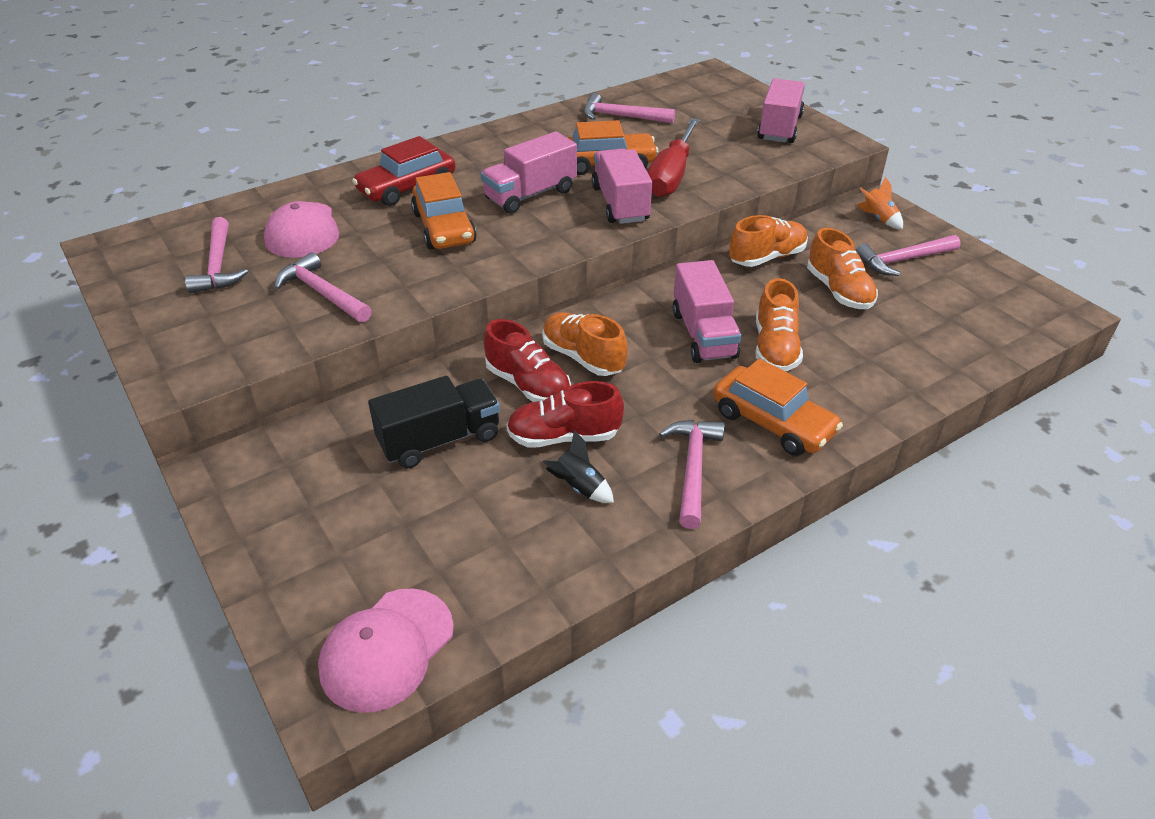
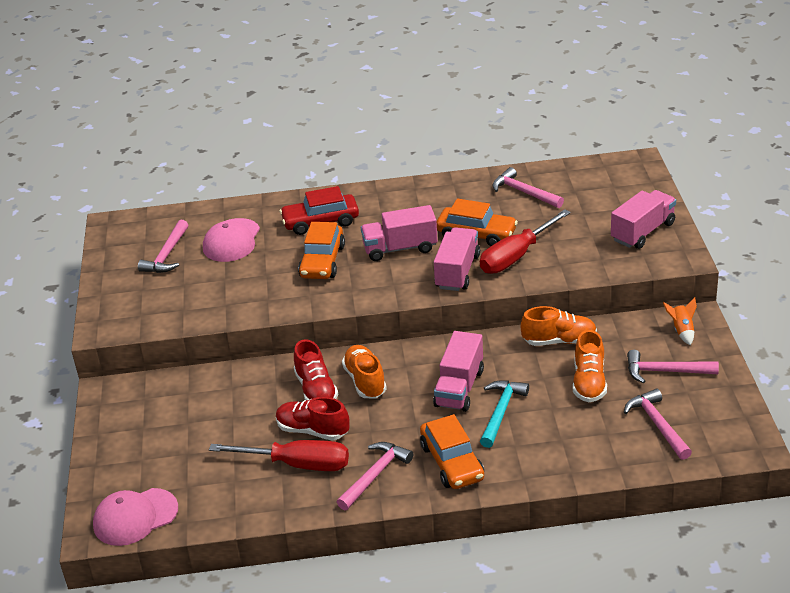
camera: 30 degrees right, 5 degrees down
pink hammer [274,252,372,323] -> pink hammer moved to [624,388,692,460]
black truck [368,376,500,469] -> none
black rocket [543,430,614,503] -> red screwdriver [209,440,349,471]
orange shoe [755,278,803,371] -> turquoise hammer [480,380,529,448]

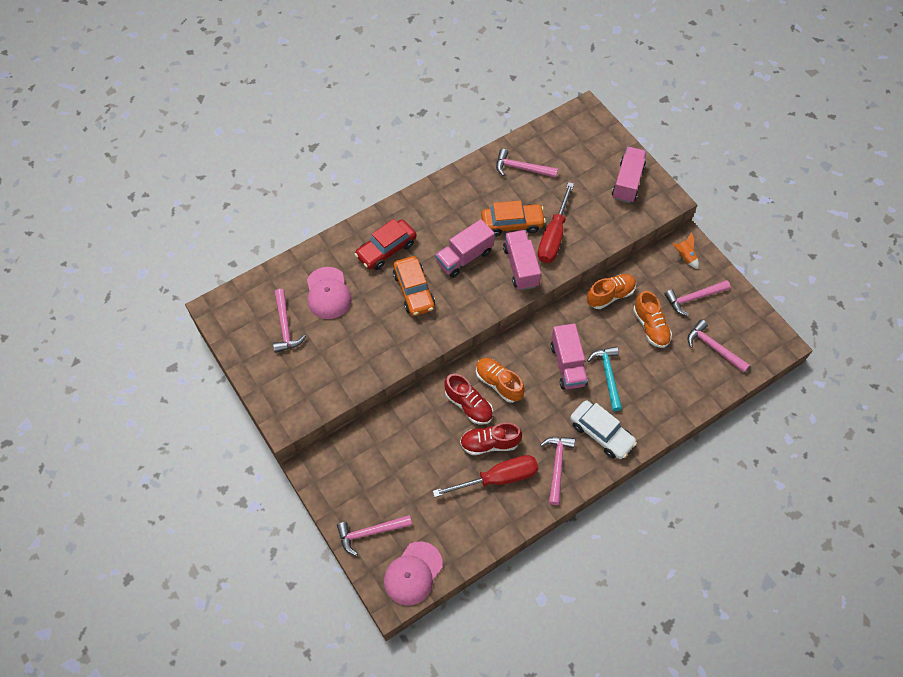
camera: 30 degrees left, 25 degrees up
orange car [420,414,484,489] -> white car [570,400,637,459]
none -> pink hammer [337,515,412,556]

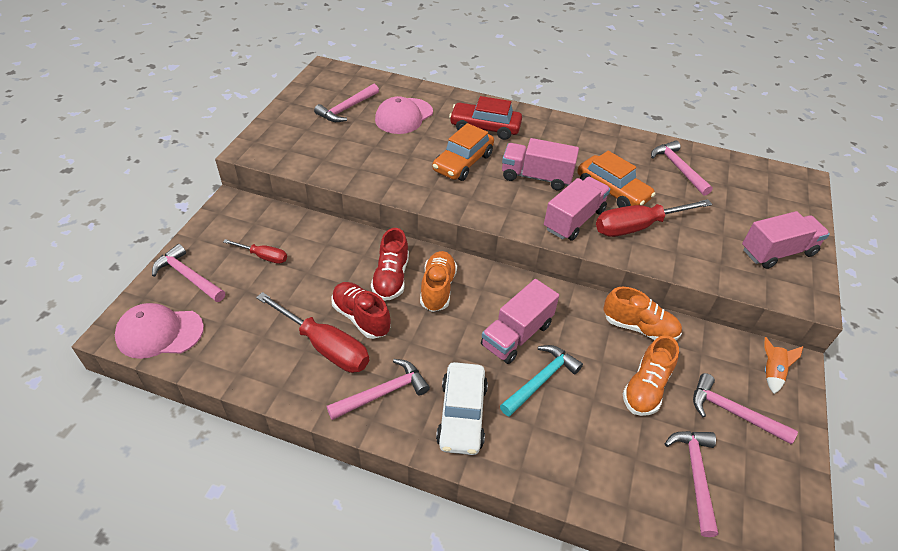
camera: 50 degrees right, 15 degrees down
none -> red screwdriver [223,239,287,264]

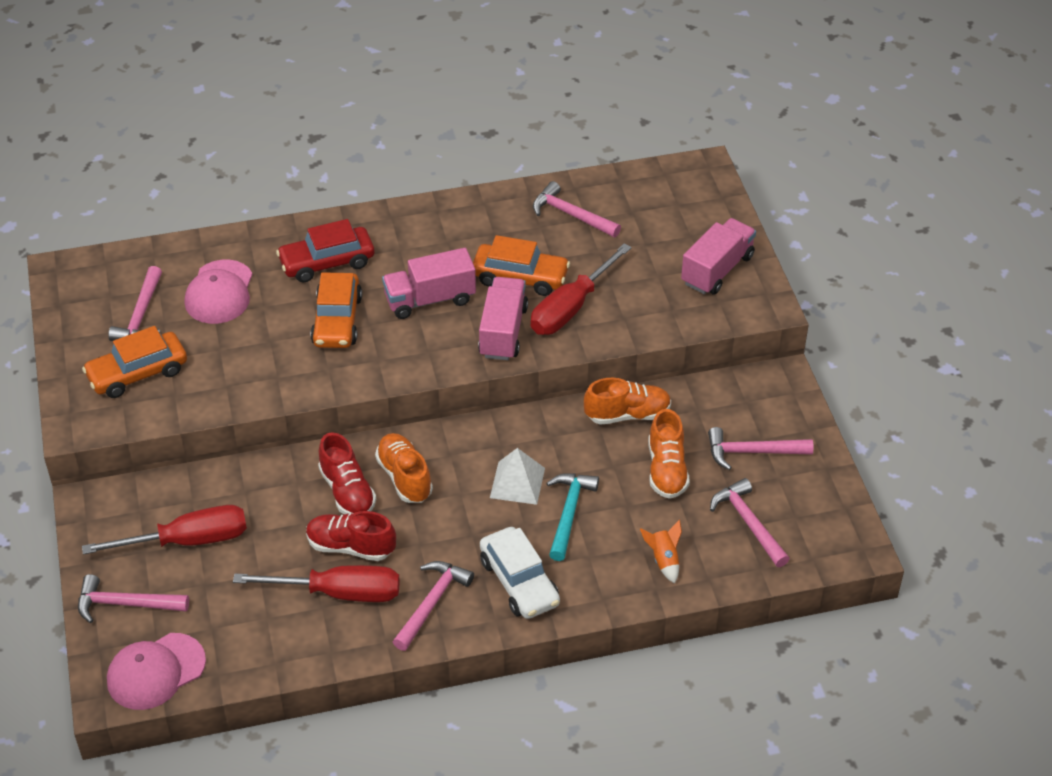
camera: 30 degrees left, 0 degrees up
red screwdriver [223,239,287,264] -> red screwdriver [82,505,247,555], size x1.85
pink truck [481,279,559,364] -> white pyramid [490,448,545,505]
orange rocket [764,337,803,394] -> orange rocket moved to [640,520,682,584]
none -> orange car [82,326,187,398]

